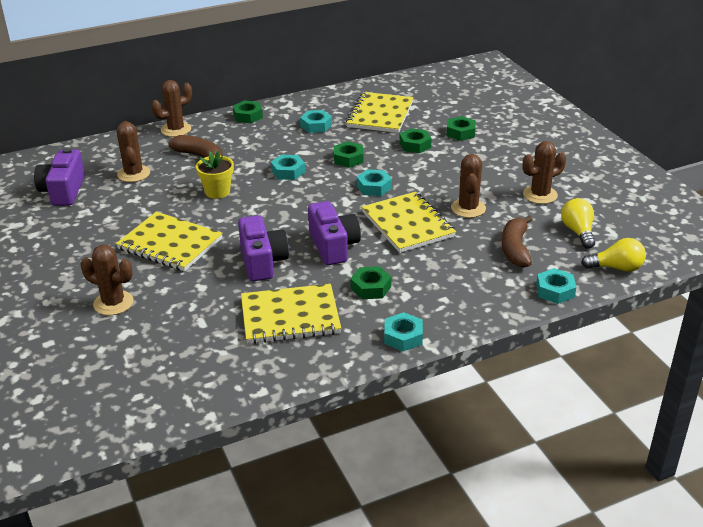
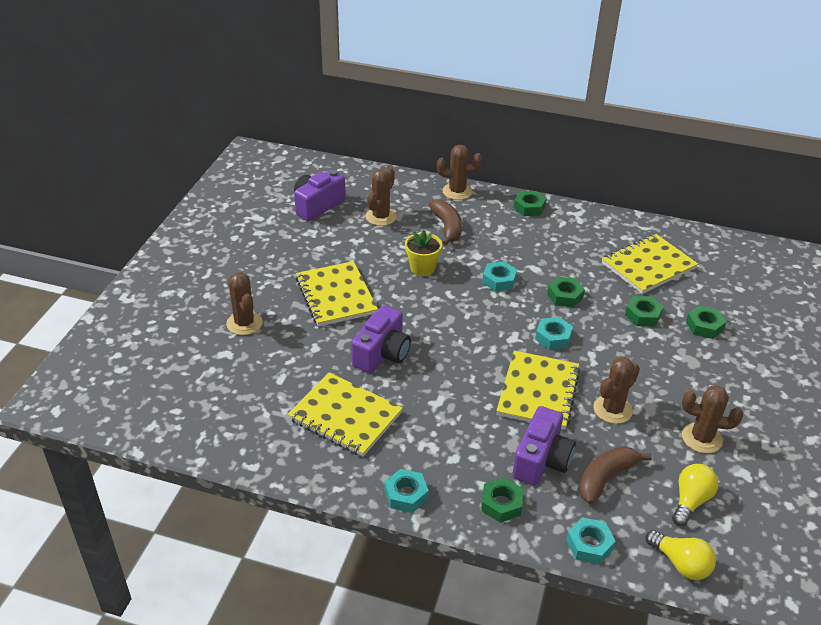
camera: 40 degrees right, 5 degrees up
turquoise nut [300,110,332,133] -> none
purple camera [308,201,361,265] -> purple camera moved to [512,406,576,486]
green nut [351,266,392,299] -> green nut moved to [481,477,523,523]

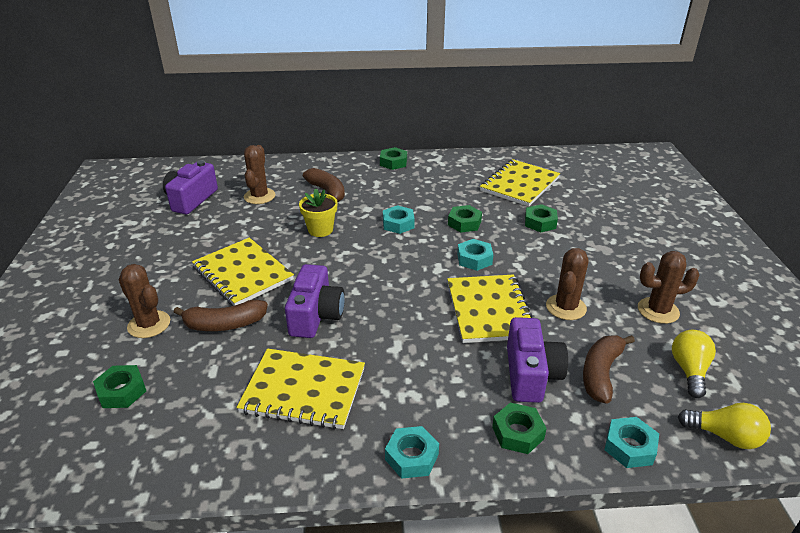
camera: 20 degrees left, 5 degrees down
brown cactus [437,144,482,200] -> none
green nut [686,305,726,339] -> green nut moved to [93,365,146,408]
none -> brown banana [174,300,268,331]

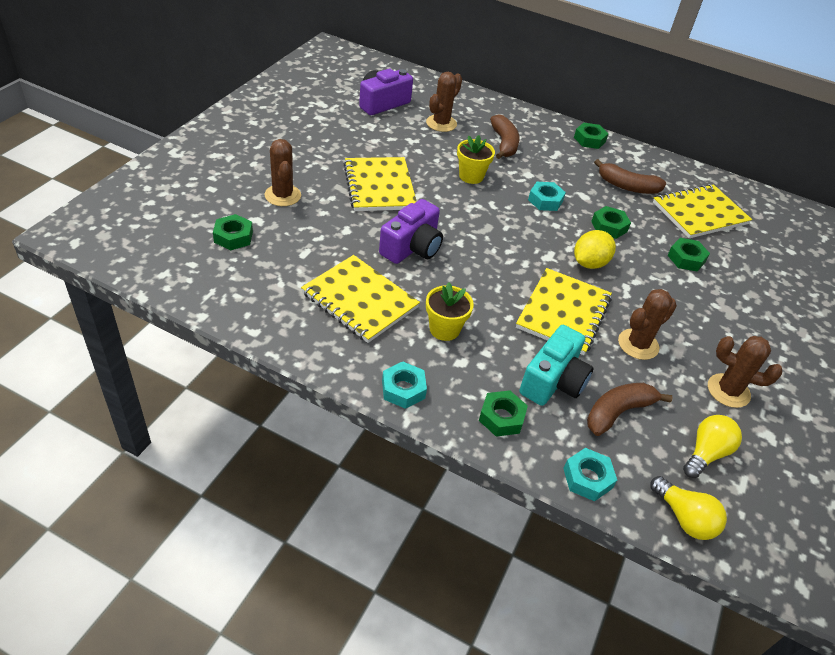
camera: 25 degrees right, 10 degrees up
brown banana [174,300,268,331] -> brown banana moved to [594,159,666,194]
turquoise nut [457,239,493,271] -> yellow lemon [574,230,616,269]
purple camera [507,317,568,403] -> turquoise camera [519,325,593,406]
none -> yellow flower pot [426,283,474,341]

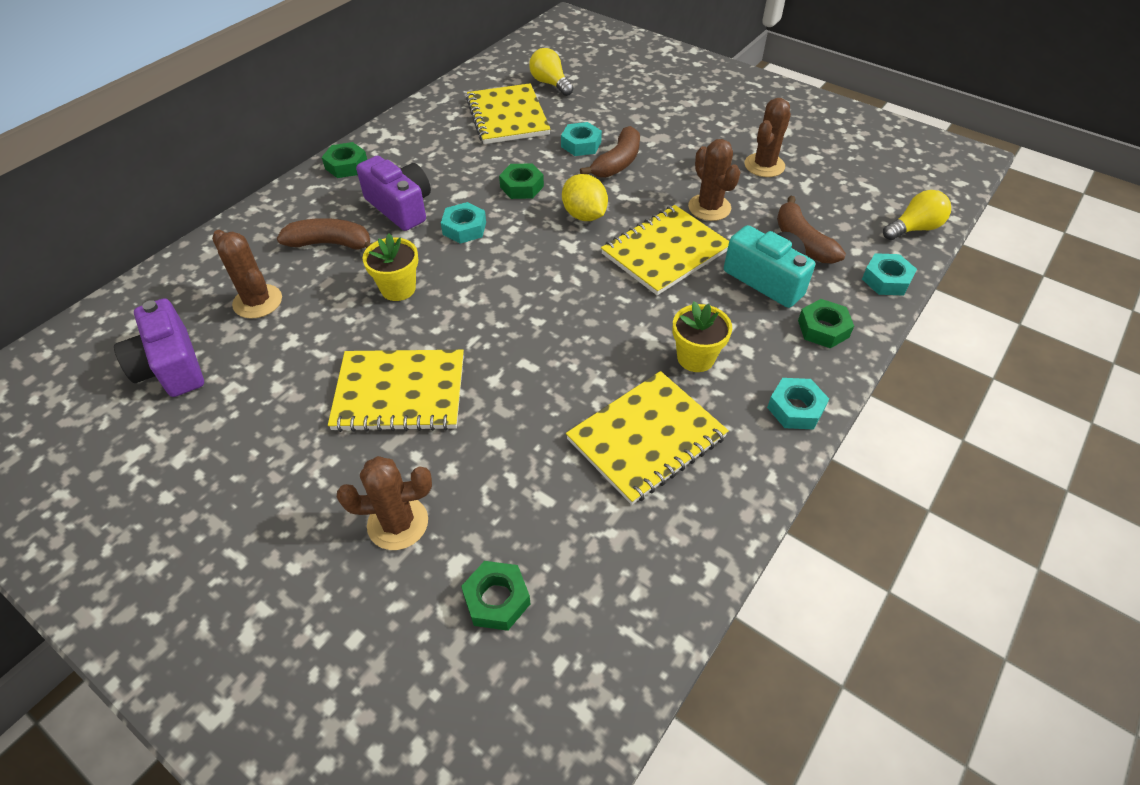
camera: 75 degrees left, 5 degrees up
purple camera [379,199,443,264] -> purple camera moved to [356,156,431,231]
yellow notebook [516,268,612,355] -> yellow notebook turned 75 degrees counterclockwise [601,205,729,295]
brown banana [594,159,666,194] -> brown banana moved to [580,126,640,178]
green nut [667,238,710,272] -> turquoise nut [561,122,602,156]
yellow light bulb [683,415,742,478] -> yellow light bulb moved to [529,48,574,96]

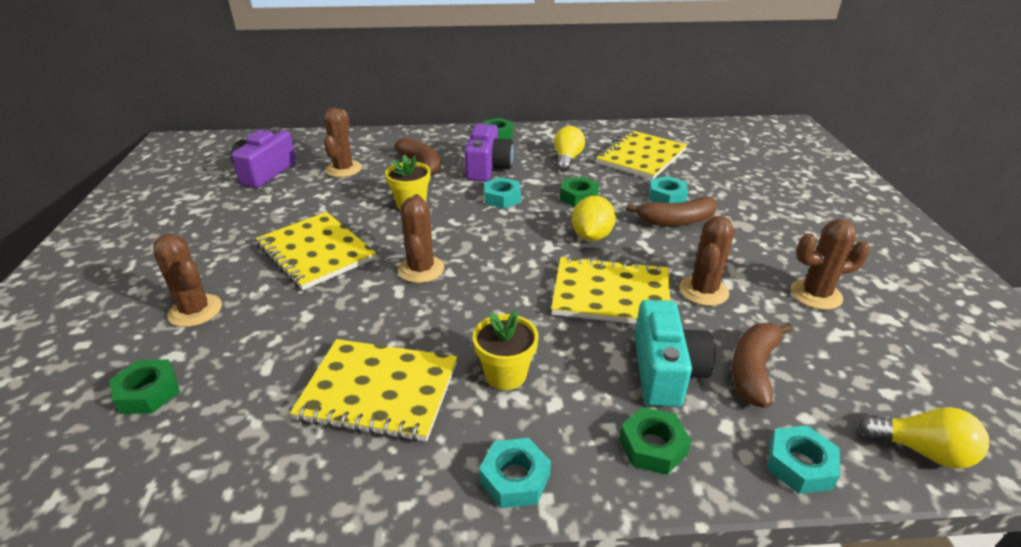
camera: 50 degrees right, 15 degrees down
yellow light bulb [529,48,574,96] -> yellow light bulb moved to [554,126,585,172]
none -> brown cactus [398,194,444,283]

